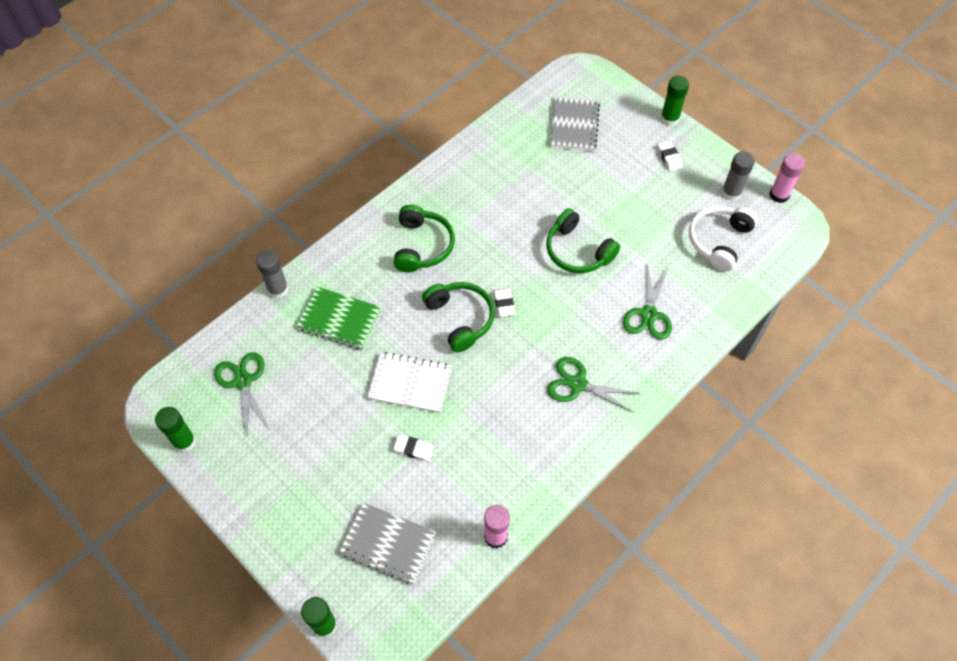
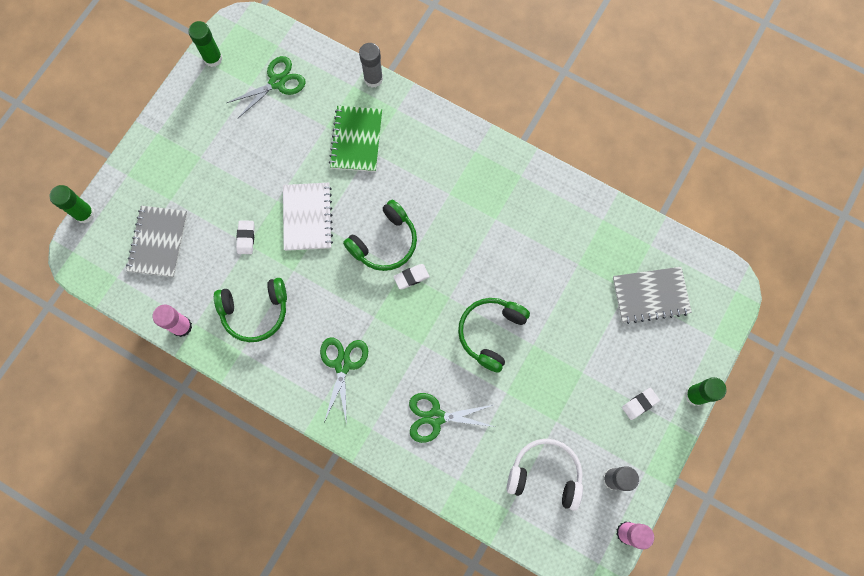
camera: 75 degrees right, 15 degrees up
green headphones [394,205,455,272] -> green headphones moved to [214,278,287,342]

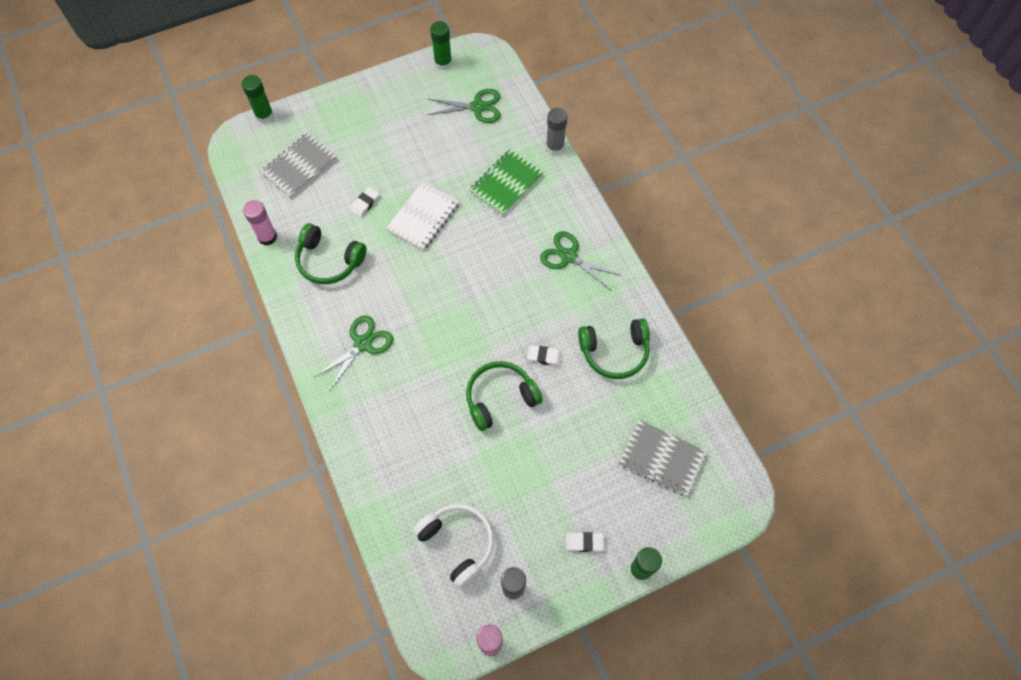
camera: 35 degrees right, 10 degrees down
green headphones [343,200,417,271] -> green headphones moved to [578,318,650,379]
white eraser [393,264,430,289] -> white eraser moved to [527,345,563,366]
green scissors [409,393,495,443] -> green scissors moved to [540,231,622,290]

